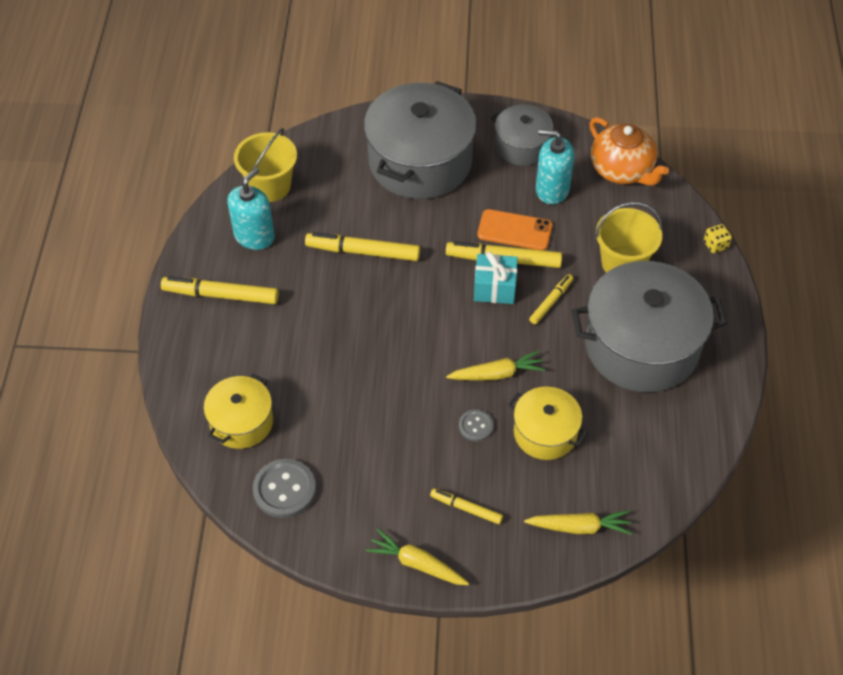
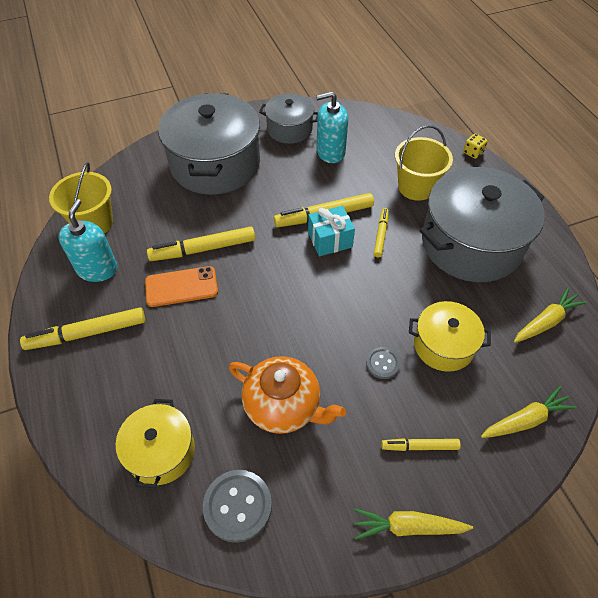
camera: 25 degrees left, 0 degrees up
yellow carrot [446,350,546,381] -> yellow carrot moved to [514,287,587,343]
orange phone [477,209,553,250] -> orange phone moved to [145,266,218,307]
orange teapot [590,117,669,186] -> orange teapot moved to [229,356,346,434]

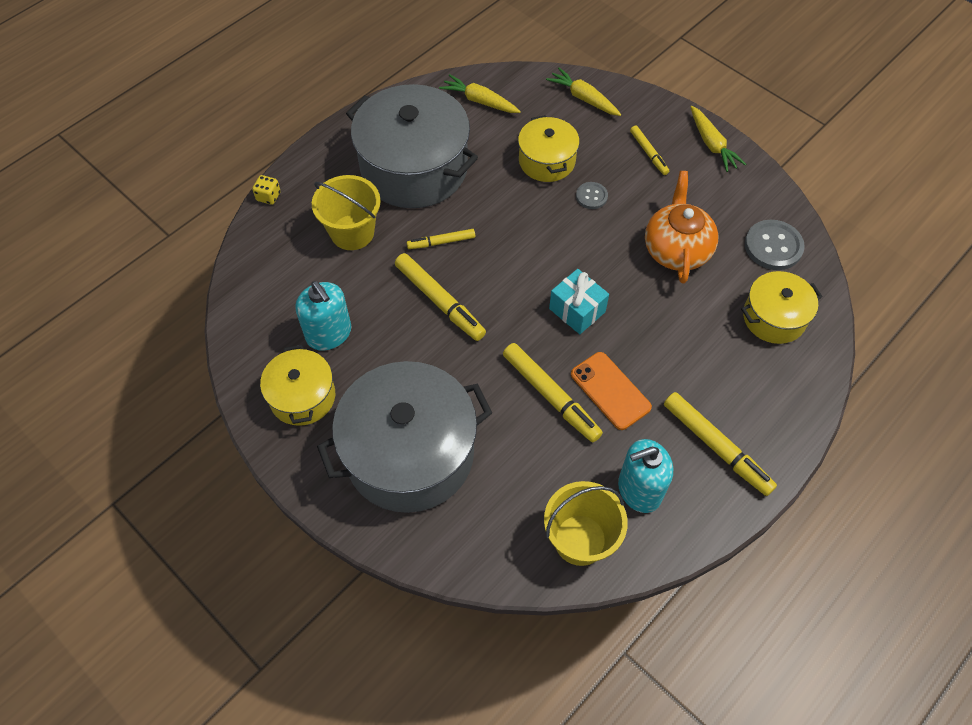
camera: 115 degrees left, 5 degrees up
grey pot [259,94,318,144] -> yellow pot [260,345,335,426]
turquoise gift [308,206,355,256] -> turquoise gift moved to [549,269,609,334]

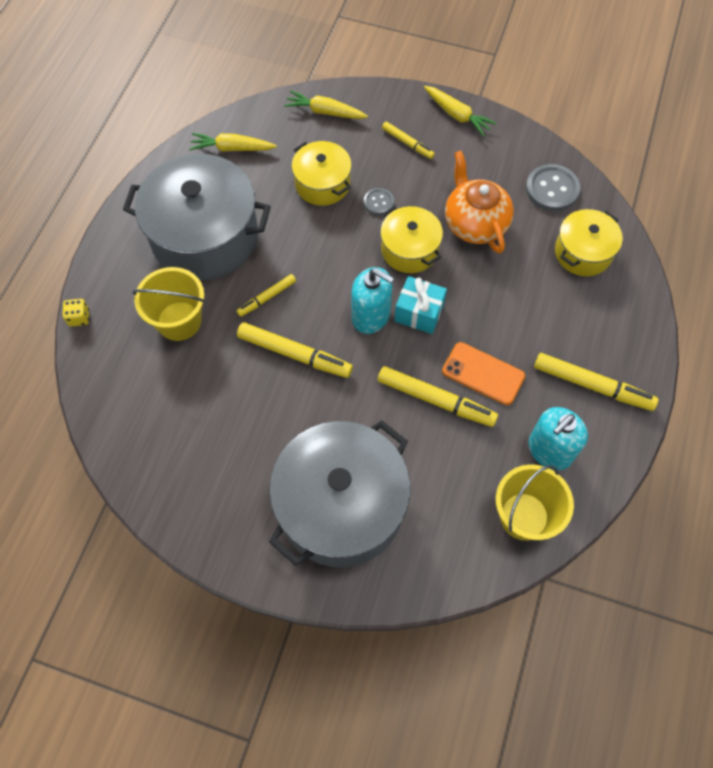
camera: 25 degrees left, 5 degrees up
yellow pot [260,345,335,426] -> yellow pot moved to [380,206,443,273]
turquoise soap dispenser [295,281,351,351] -> turquoise soap dispenser moved to [351,267,394,334]

